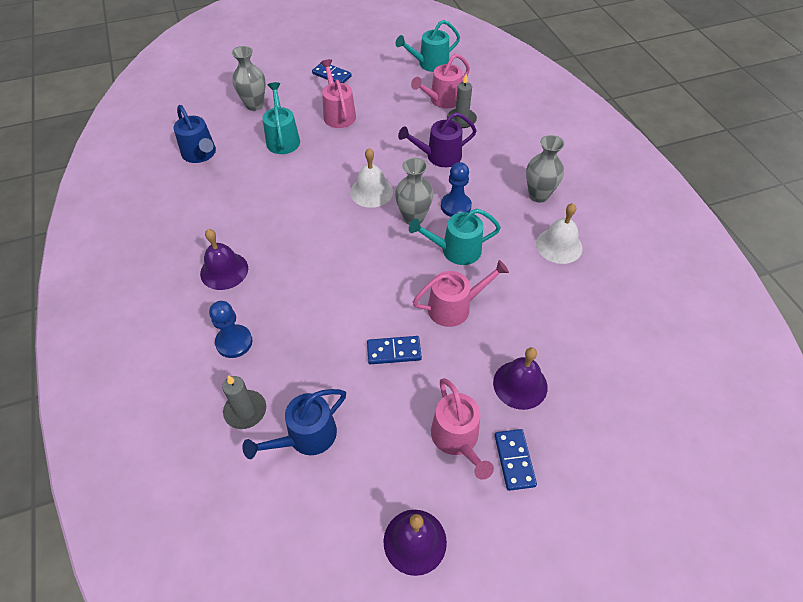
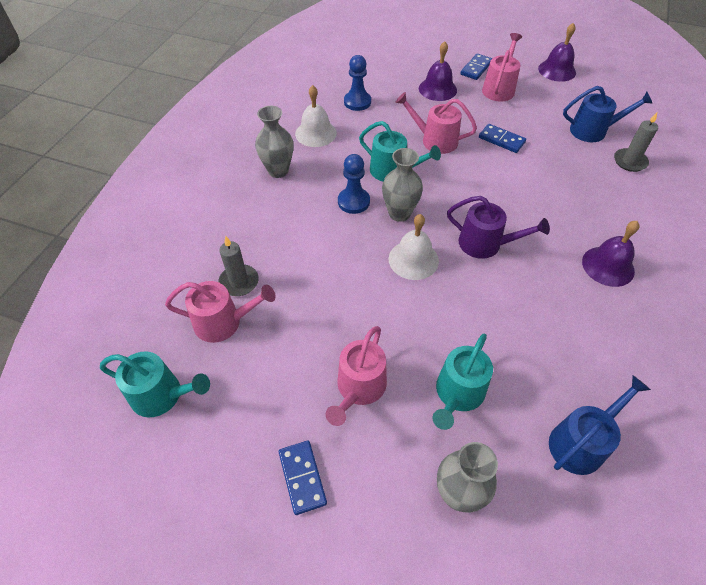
camera: 140 degrees left, 0 degrees up
blue watering can [173,105,216,163] -> blue watering can turned 45 degrees clockwise [549,375,651,475]
blue pawn [209,301,252,358] -> blue pawn moved to [344,55,371,111]
purple watering can [398,112,477,167] -> purple watering can moved to [447,196,550,259]

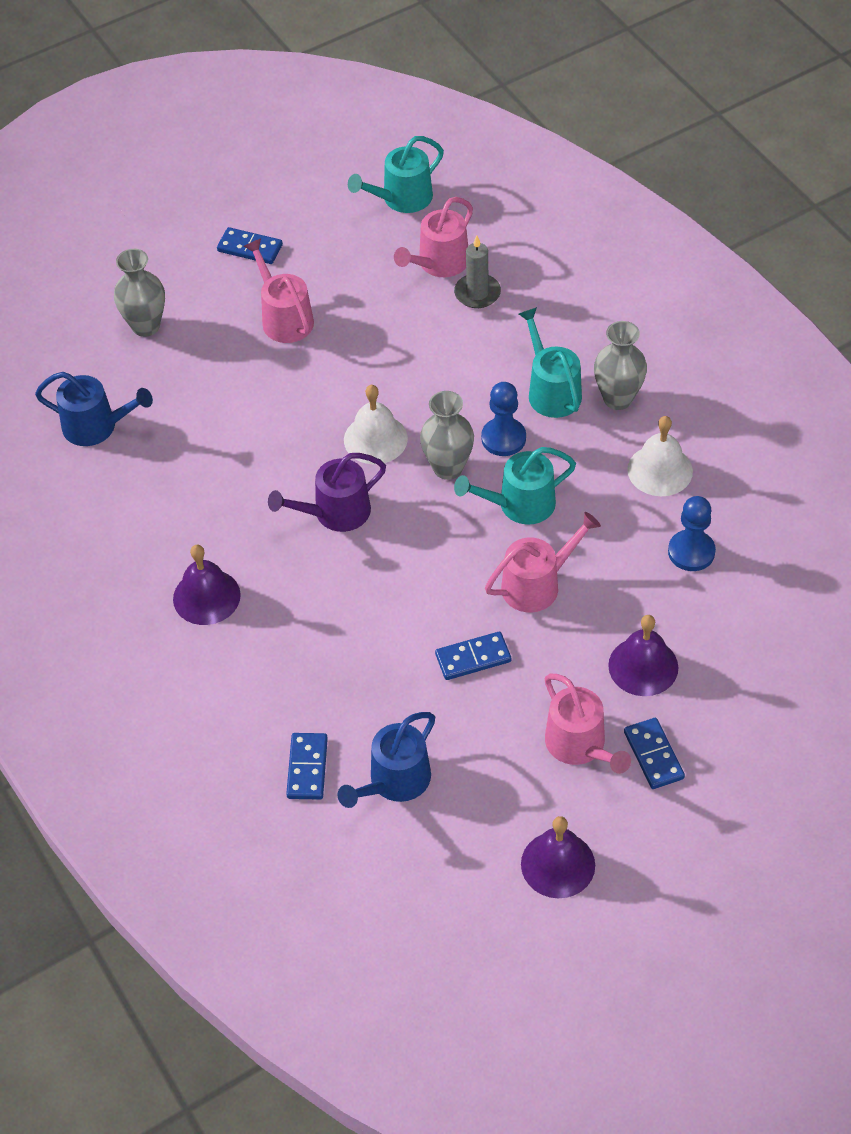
camera: 130 degrees right, 0 degrees up
turquoise watering can [433,334,493,430] -> turquoise watering can moved to [519,307,582,418]
blue watering can [549,375,651,475] -> blue watering can turned 75 degrees counterclockwise [35,372,153,446]
grey candle [614,113,658,172] -> blue domino [286,733,328,800]

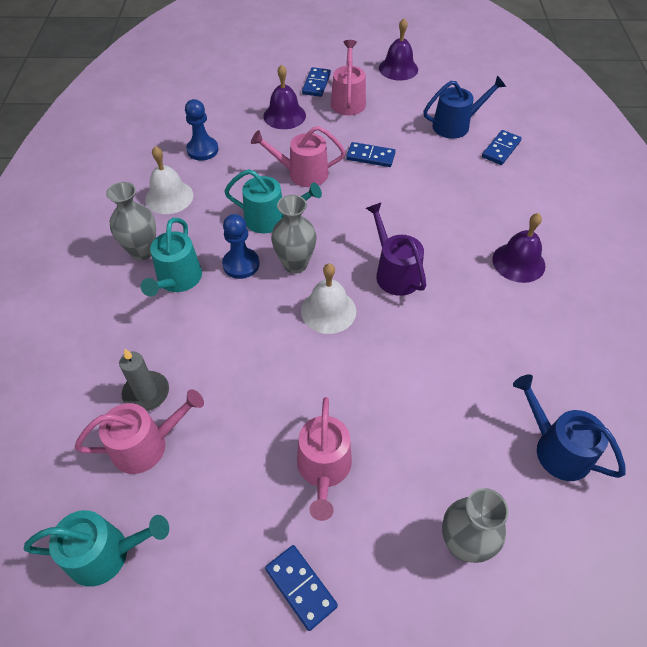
camera: 150 degrees left, 0 degrees up
purple watering can [268,453,386,532] -> purple watering can turned 120 degrees counterclockwise [366,203,426,296]

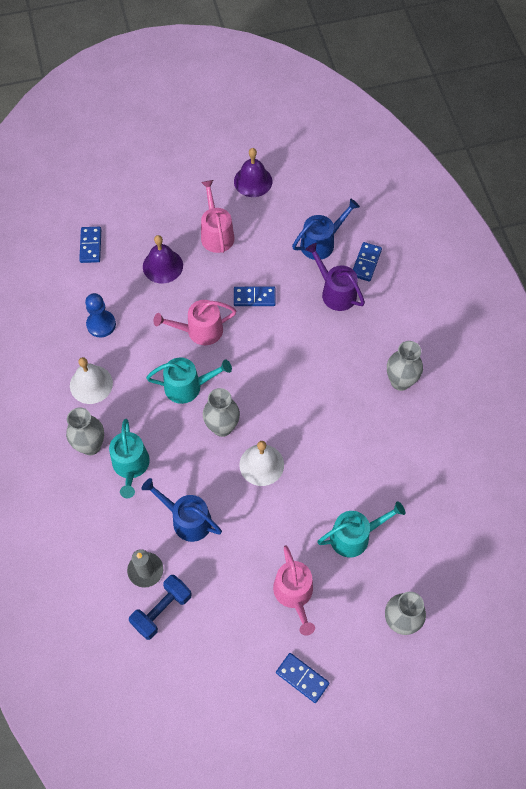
camera: 15 degrees left, 10 degrees up
turquoise watering can [24,510,169,587] -> turquoise watering can moved to [317,501,405,557]
pink watering can [75,389,204,474] -> blue dumbbell [129,575,192,640]
blue pawn [222,214,259,279] -> none
blue domino [302,67,331,97] -> blue domino moved to [79,227,101,263]
purple watering can [366,203,426,296] -> purple watering can moved to [305,243,365,311]
purple bell [492,213,545,283] -> grey vase [387,341,423,391]
blue watering can [513,375,626,481] -> blue watering can moved to [141,478,222,542]

